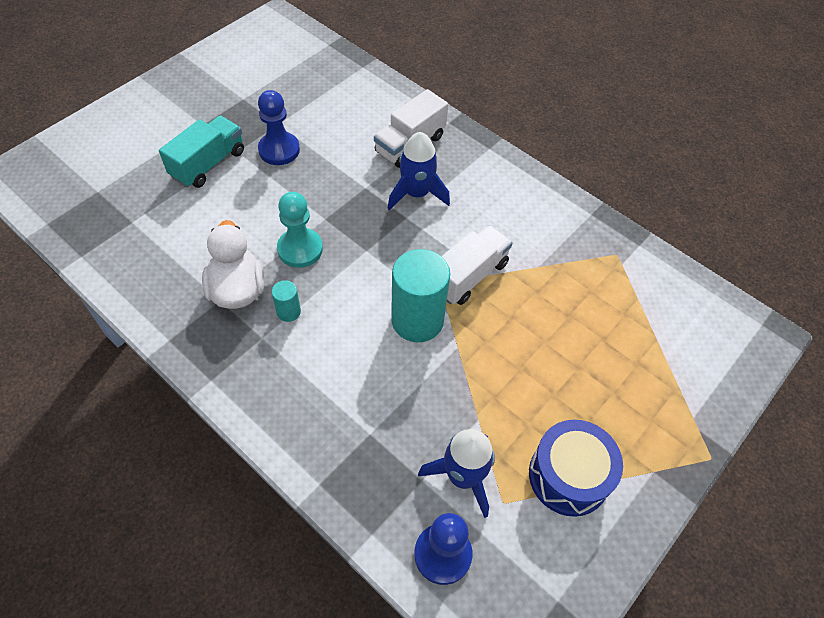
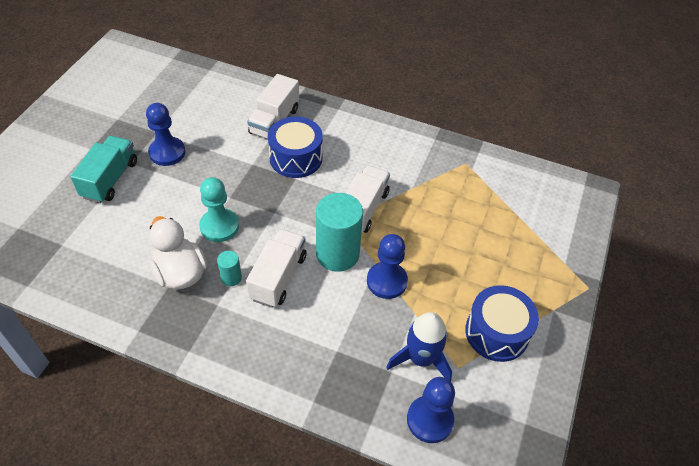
camera: 20 degrees left, 5 degrees down
blue rocket [388,132,450,210] -> blue drum [268,116,323,178]
none -> white truck [246,229,306,308]
none -> blue pawn [367,234,408,299]

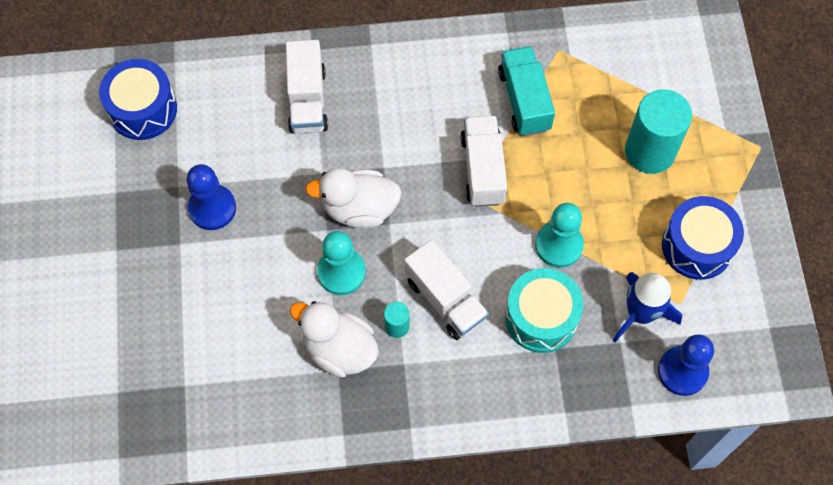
camera: 25 degrees left, 15 degrees up
turquoise truck [70,136,137,203] -> turquoise truck moved to [498,46,555,136]
white truck [246,229,306,308] -> white truck turned 150 degrees clockwise [404,240,489,340]
blue drum [268,116,323,178] -> blue drum moved to [99,59,177,140]
turquoise cylinder [316,193,363,272] -> turquoise cylinder moved to [625,89,692,174]
blue pawn [367,234,408,299] -> turquoise pawn [535,203,584,268]
none -> white duck [305,168,402,228]
none -> turquoise drum [505,268,583,353]

